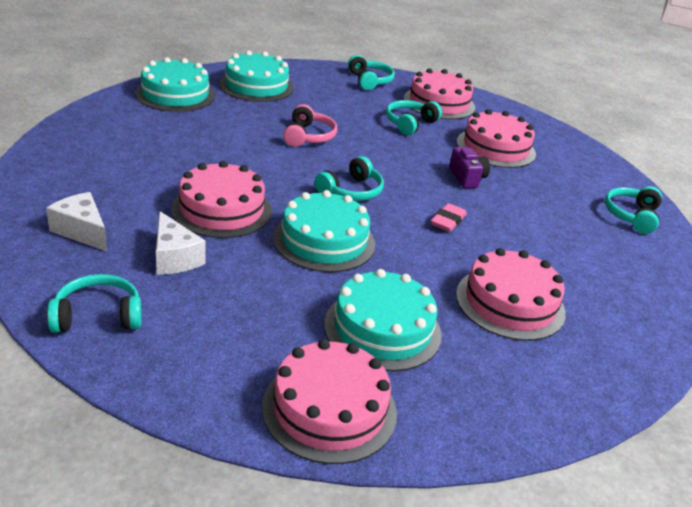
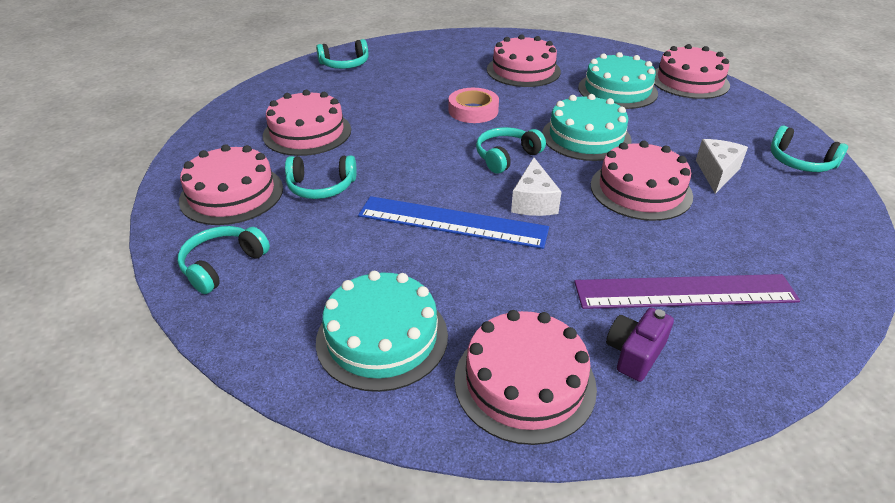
camera: 125 degrees left, 5 degrees up
white cheese [46,192,107,252] -> white cheese moved to [511,158,561,216]
turquoise cake [135,57,215,112] -> pink cake [454,310,597,445]
pink headphones [283,104,337,147] -> blue ruler [358,196,549,249]
turquoise headphones [315,156,384,201] -> turquoise headphones turned 45 degrees counterclockwise [476,127,546,173]
pink eraser [431,203,467,232] -> pink tape [449,88,499,123]
purple camera [449,147,490,188] -> purple camera moved to [606,308,674,382]
none -> purple ruler [574,274,800,309]

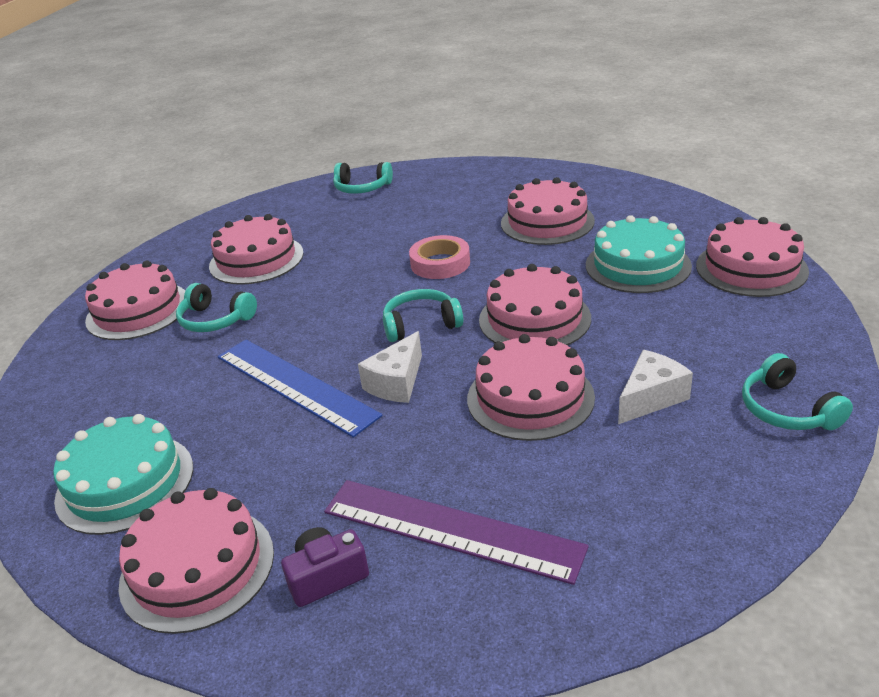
camera: 30 degrees right, 5 degrees down
turquoise headphones [178,226,270,294] -> none
turquoise cake [542,94,632,161] -> pink cake [479,264,591,345]

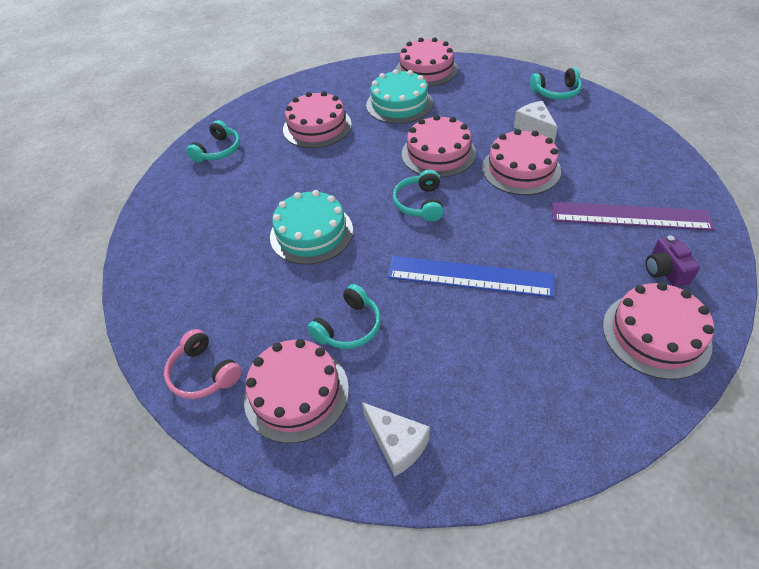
camera: 75 degrees left, 15 degrees up
turquoise cake [53,414,193,535] -> turquoise cake moved to [270,190,353,265]
pink cake [209,214,304,285] -> none
blue ruler [218,340,382,438] -> blue ruler turned 45 degrees clockwise [388,256,554,298]
purple ruler [324,480,589,585] -> purple ruler turned 60 degrees clockwise [552,202,715,231]
turquoise headphones [333,162,393,194] -> turquoise headphones moved to [186,120,240,163]
white cheese [358,331,422,403] -> white cheese moved to [362,402,430,476]
pink tape [409,235,470,279] -> none
none -> pink headphones [164,329,242,399]

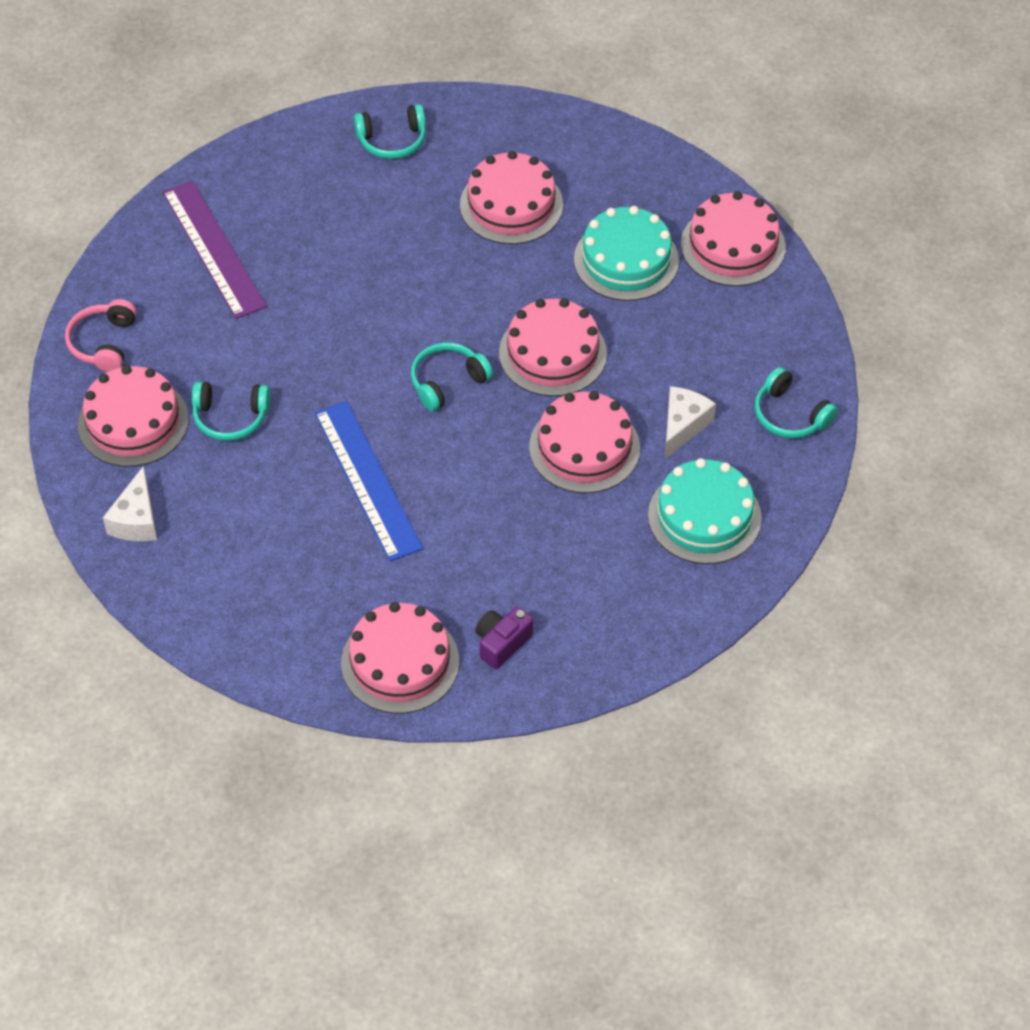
camera: 50 degrees right, 5 degrees up
turquoise cake [270,190,353,265] -> turquoise cake moved to [648,458,762,564]
purple ruler [552,202,715,231] -> purple ruler moved to [163,181,267,319]

